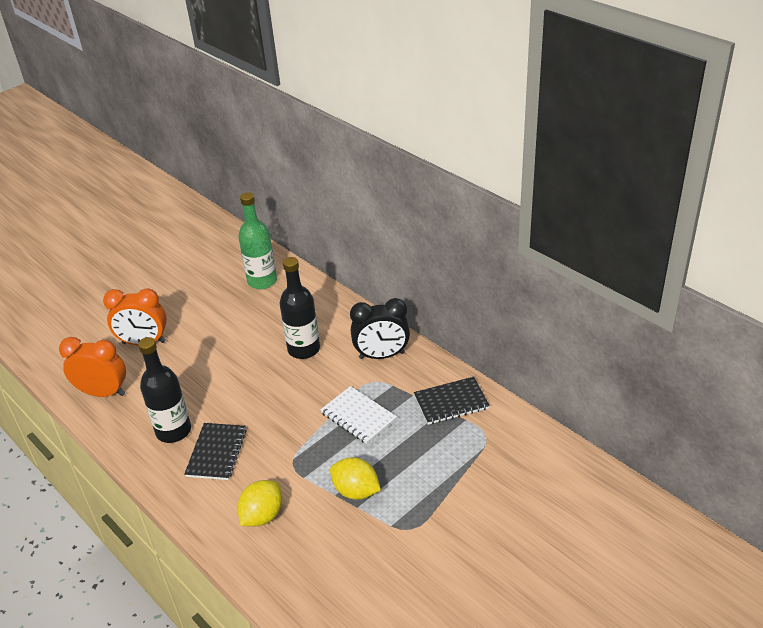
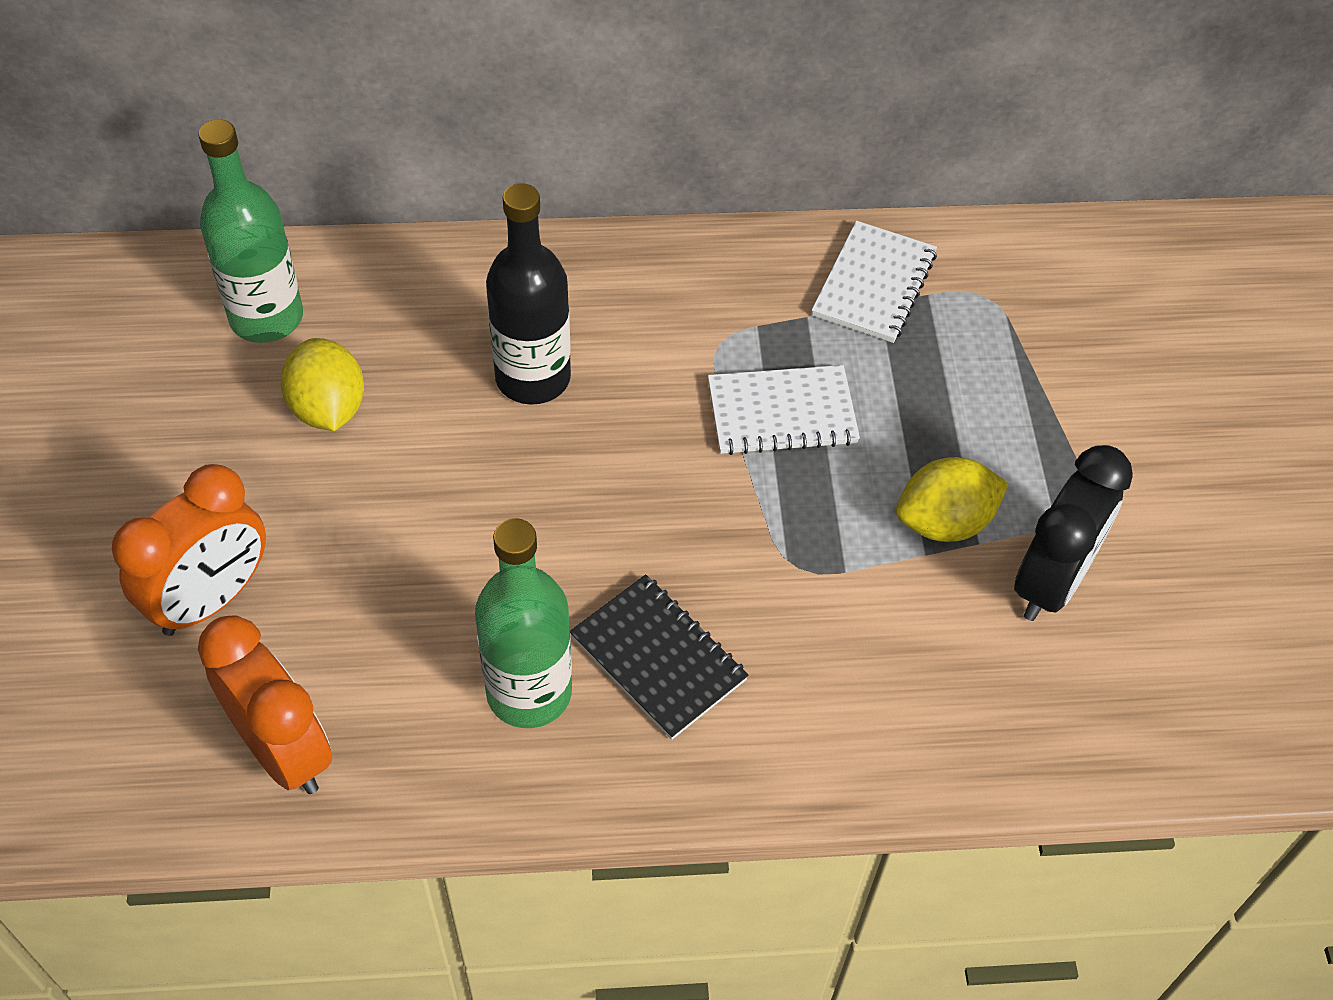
camera: 55 degrees left, 15 degrees up
orange clock [59,337,126,397] -> orange clock turned 90 degrees clockwise [198,615,332,794]
black bottle [138,337,191,443] -> green bottle [475,518,572,728]
yellow lemon [237,480,282,526] -> yellow lemon moved to [281,338,364,431]
black clock [350,298,410,359] -> black clock moved to [1014,445,1133,621]
black notebook [414,377,490,425] -> white notebook [812,221,937,343]

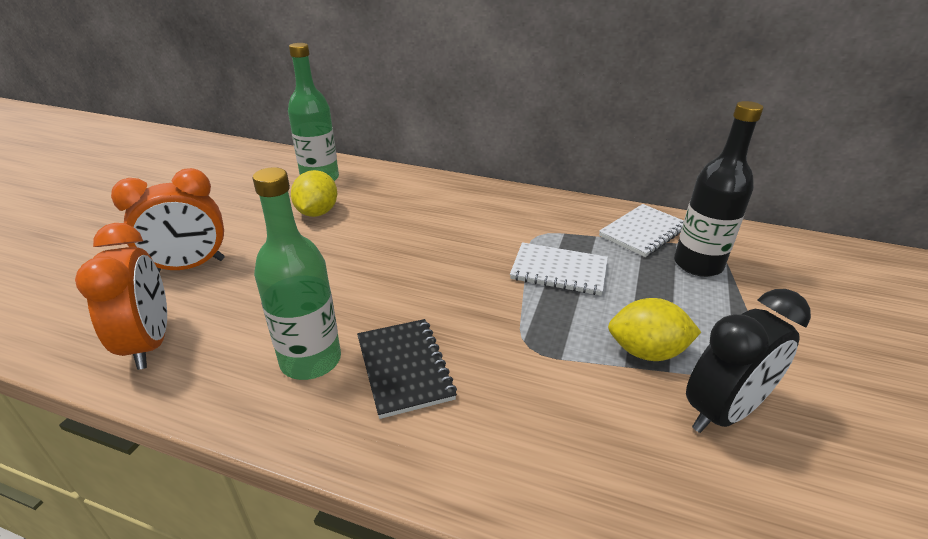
camera: 25 degrees right, 20 degrees down
black bottle [486,183,571,405] -> black bottle moved to [674,101,763,277]

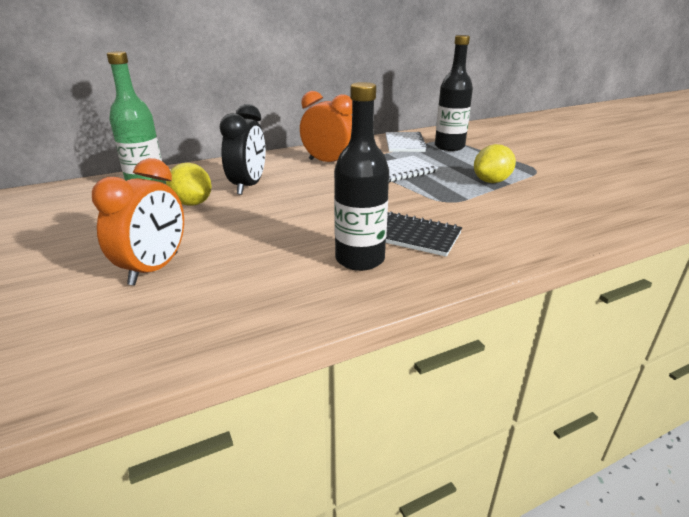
camera: 45 degrees left, 5 degrees down
orange clock [75,223,167,370] -> orange clock moved to [300,91,352,162]
green bottle [252,167,341,380] -> black bottle [334,82,389,271]
black clock [686,289,811,433] -> black clock moved to [220,104,266,195]

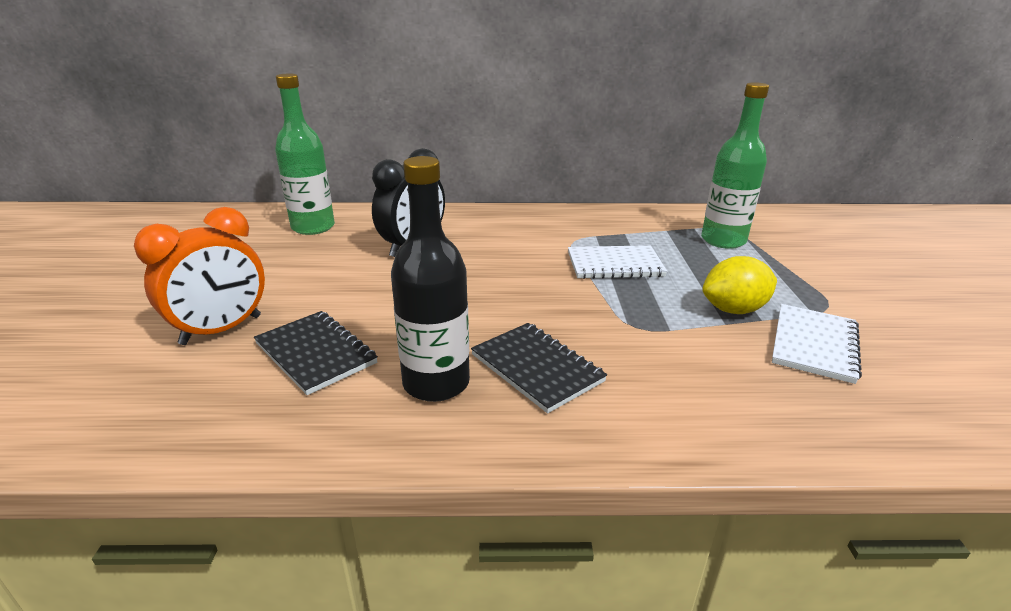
camera: 25 degrees right, 0 degrees up
yellow lemon [166,163,212,206] -> none
orange clock [300,91,352,162] -> none
white notebook [385,132,427,152] -> white notebook moved to [772,304,862,384]
black bottle [435,35,473,151] -> green bottle [701,82,769,249]
none -> black notebook [254,311,378,395]

